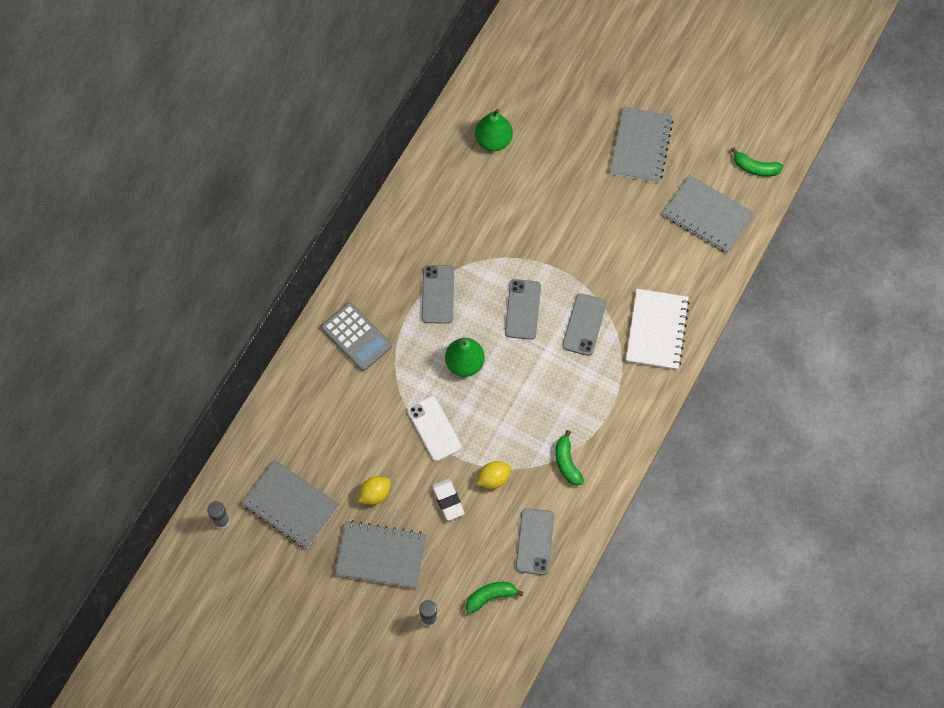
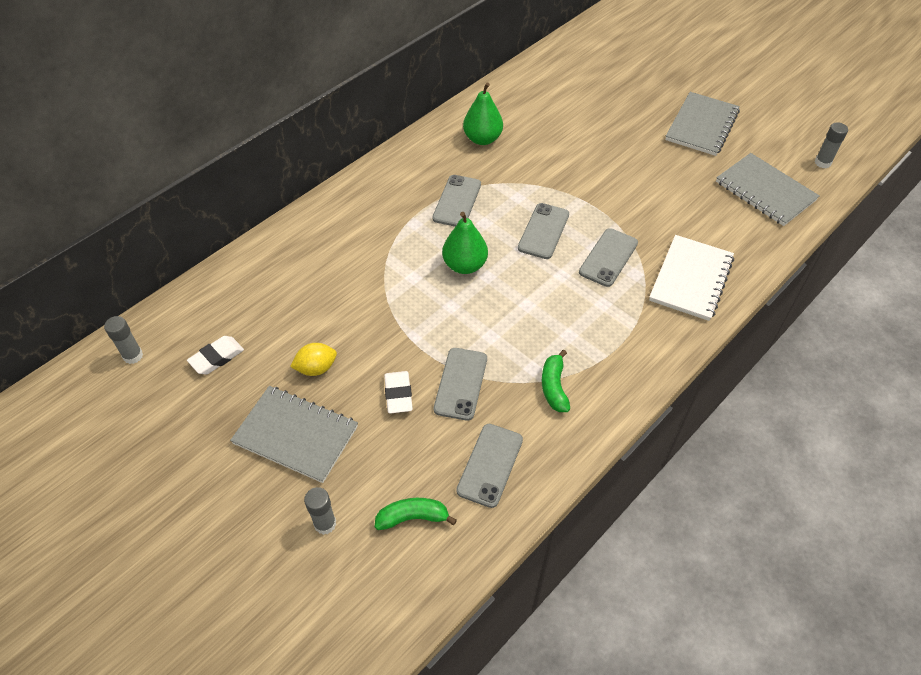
camera: 15 degrees right, 15 degrees down
grey notebook [242,460,340,549] -> white eraser [187,336,244,375]
grey calculator [321,302,392,371] -> none
white phone [407,396,461,461] -> none
green pear [475,109,513,151] -> green pear moved to [463,82,503,145]
yellow lemon [477,461,511,489] -> grey phone [434,348,487,421]
green banana [731,147,783,177] -> grey glue stick [815,122,848,168]

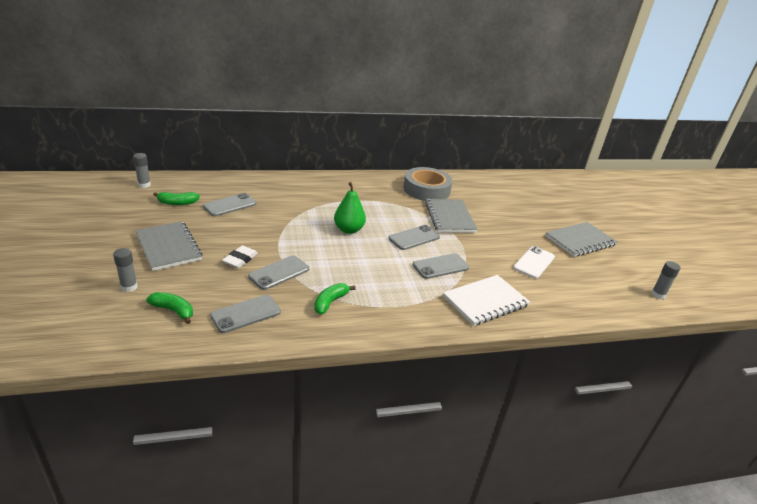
camera: 30 degrees right, 20 degrees down
white eraser [187,336,244,375] -> green banana [153,192,200,205]
yellow lemon [290,343,337,376] -> none
grey phone [432,175,481,227] -> grey phone moved to [203,193,257,216]
green pear [463,82,503,145] -> grey tape [403,167,453,201]
grey notebook [716,153,820,226] -> grey notebook moved to [425,199,478,233]
none -> white phone [513,246,555,279]

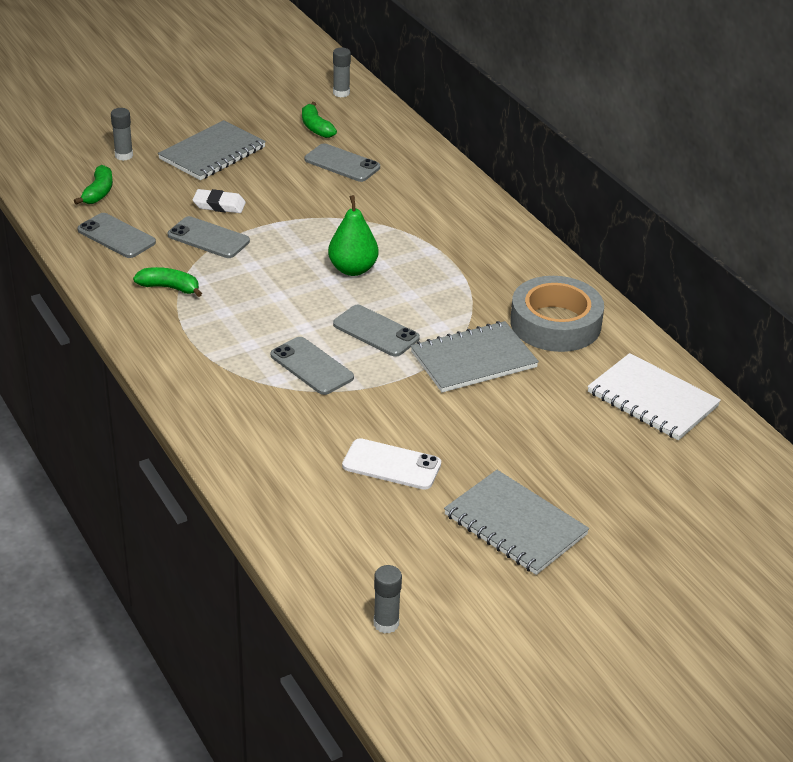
camera: 75 degrees right, 5 degrees up
white notebook [443,275,530,326] -> white notebook moved to [587,353,721,440]

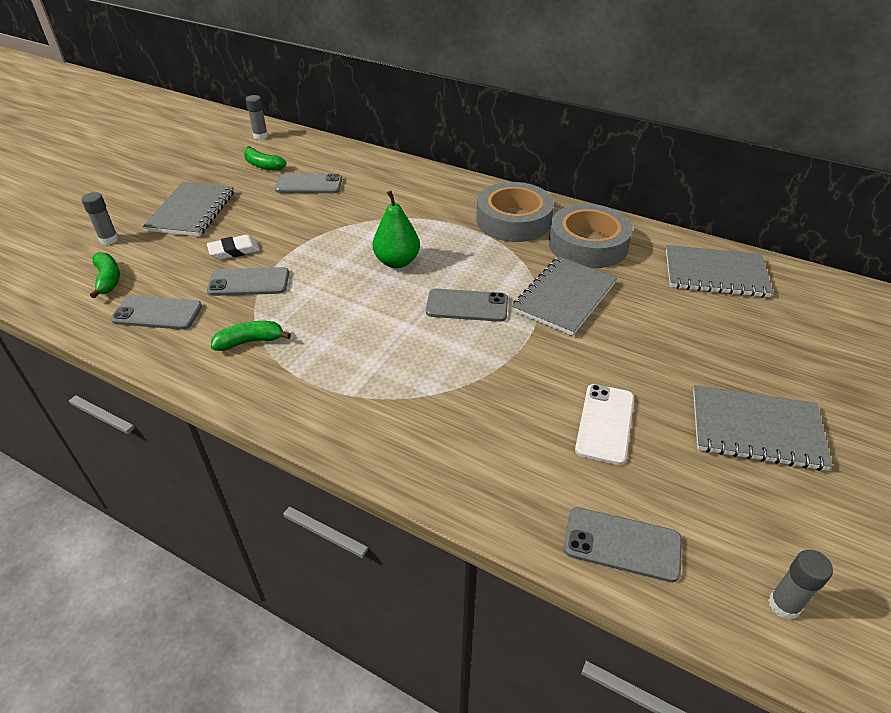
camera: 30 degrees left, 5 degrees up
grey phone [270,337,354,395] -> grey phone moved to [564,507,682,582]
white phone [342,438,441,490] -> white phone turned 60 degrees counterclockwise [575,384,634,465]
white notebook [587,353,721,440] -> grey notebook [666,245,773,297]
none -> grey tape [476,182,554,242]

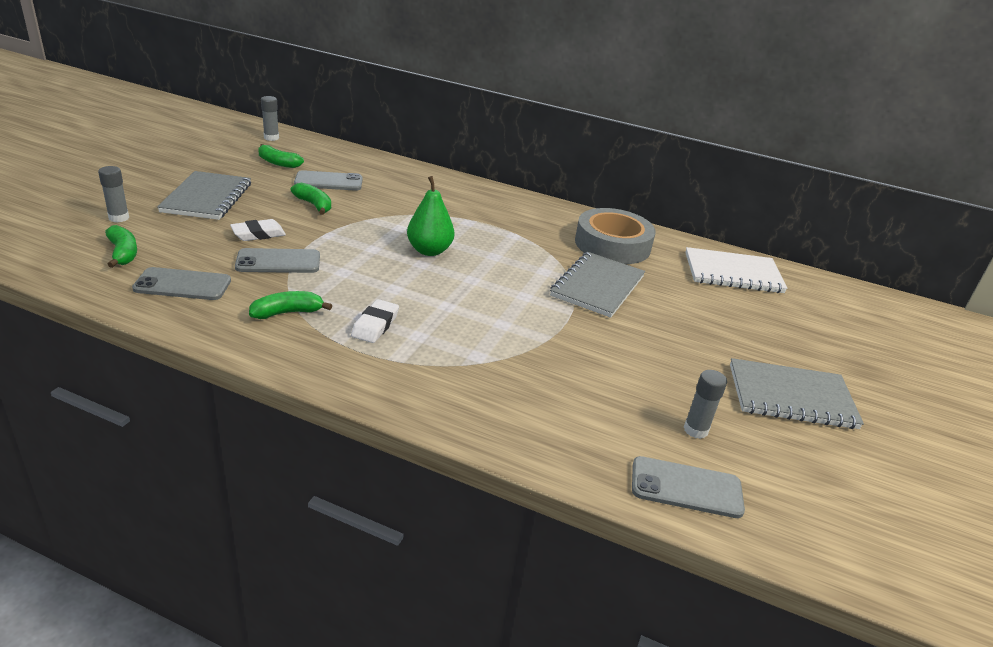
camera: 10 degrees left, 10 degrees down
grey phone [426,289,508,322] -> none
grey tape [476,182,554,242] -> none
white phone [575,384,634,465] -> none
grey notebook [666,245,773,297] -> white notebook [685,247,788,293]
grey glue stick [768,550,833,620] -> grey glue stick moved to [684,370,727,439]
none -> green banana [291,183,331,215]
none -> white eraser [351,299,399,343]

